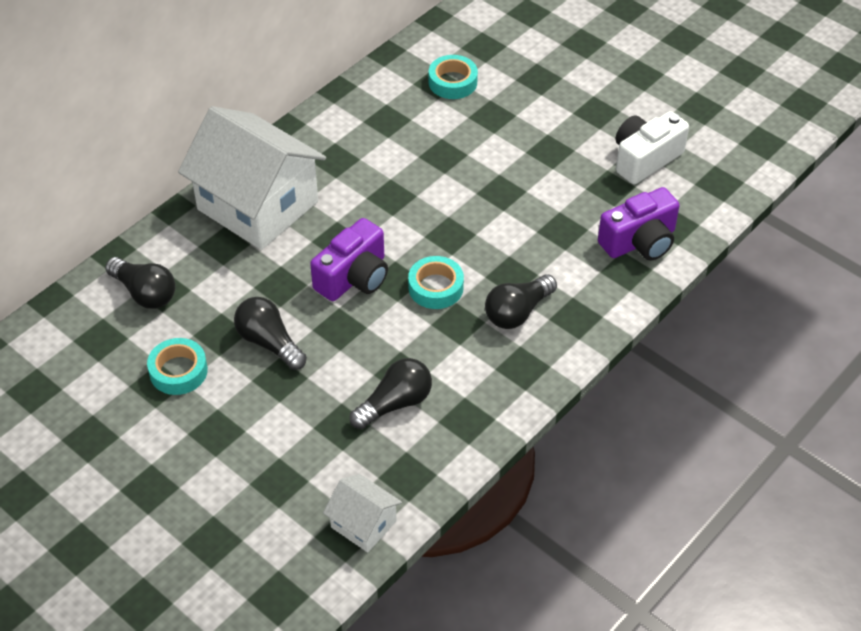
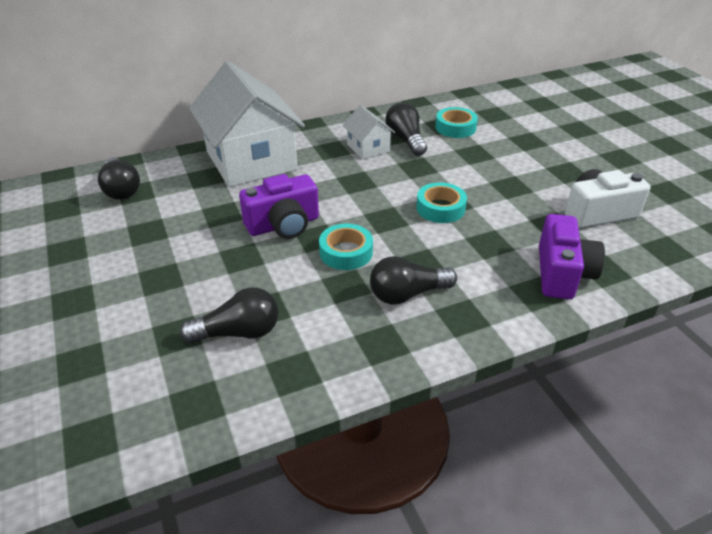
camera: 25 degrees right, 10 degrees down
turquoise tape [147,338,208,395] -> turquoise tape moved to [416,182,467,223]
black light bulb [234,297,307,370] -> black light bulb moved to [386,102,427,156]
white house [323,474,402,552] -> white house moved to [343,105,395,159]
purple camera [598,187,680,261] -> purple camera turned 75 degrees counterclockwise [539,214,605,299]

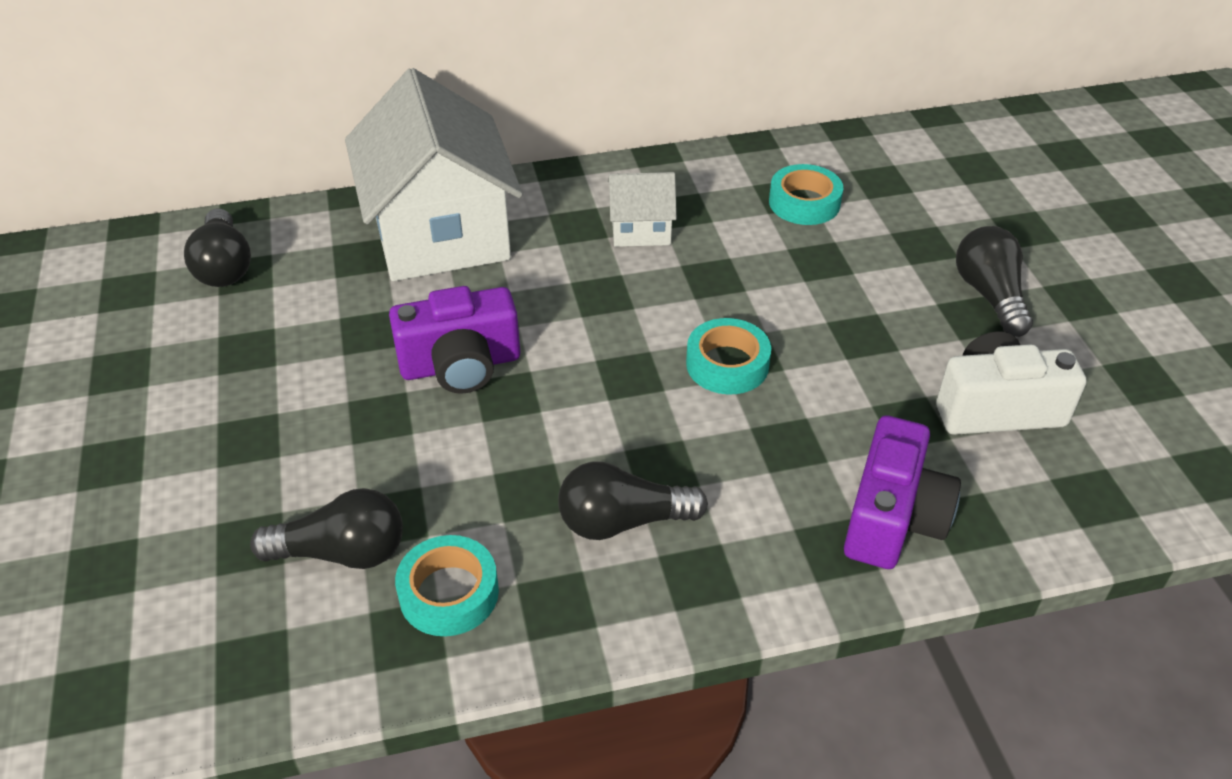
camera: 10 degrees right, 5 degrees up
turquoise tape [319,223,373,270] -> turquoise tape moved to [395,535,499,636]
white house [343,105,395,159] -> white house turned 75 degrees counterclockwise [608,172,677,247]
black light bulb [386,102,427,156] -> black light bulb moved to [956,226,1033,337]

